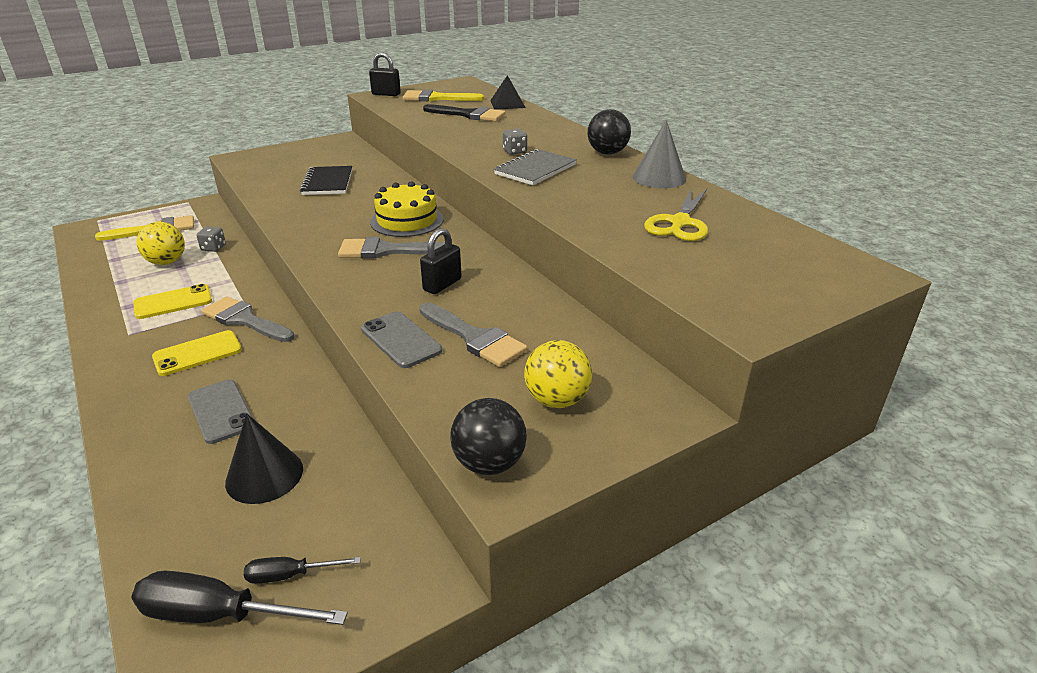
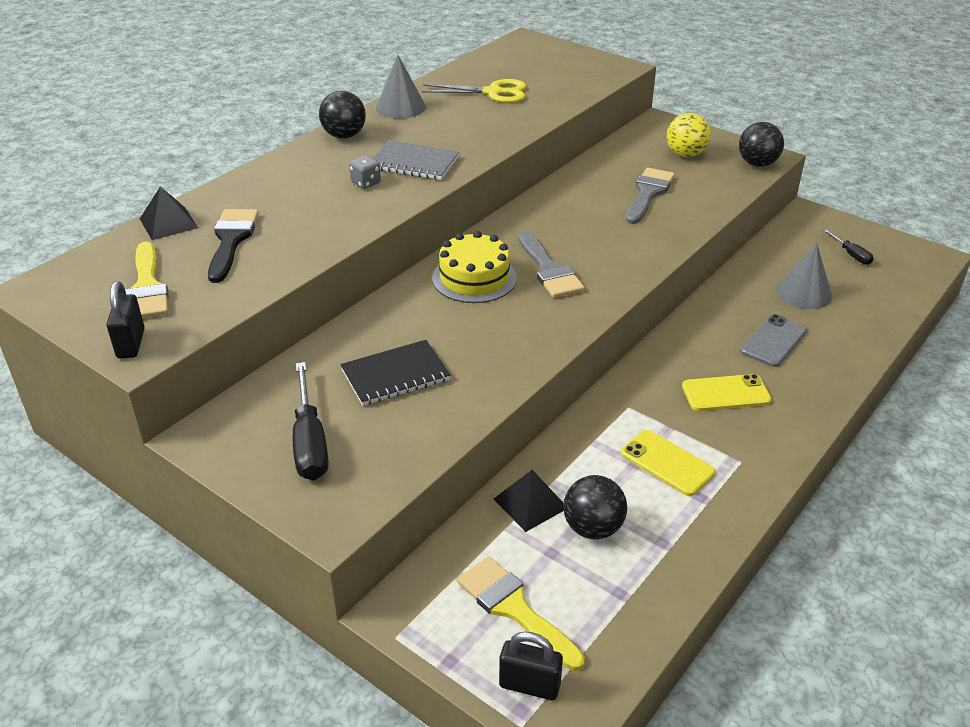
camera: 110 degrees left, 5 degrees up
black screwdriver [131,571,348,625] -> black screwdriver moved to [293,362,329,480]
yellow ball [136,222,185,265] -> black ball [563,475,627,539]
yellow phone [152,330,242,376] -> yellow phone turned 45 degrees counterclockwise [682,374,771,411]
grey dice [196,227,226,252] -> black pyramid [494,470,564,532]
grey brush [201,296,294,342] -> none
black cone [225,413,303,504] -> grey cone [776,242,832,309]
grey phone [361,311,442,368] -> none
black padlock [420,228,462,294] -> black padlock moved to [499,631,563,700]

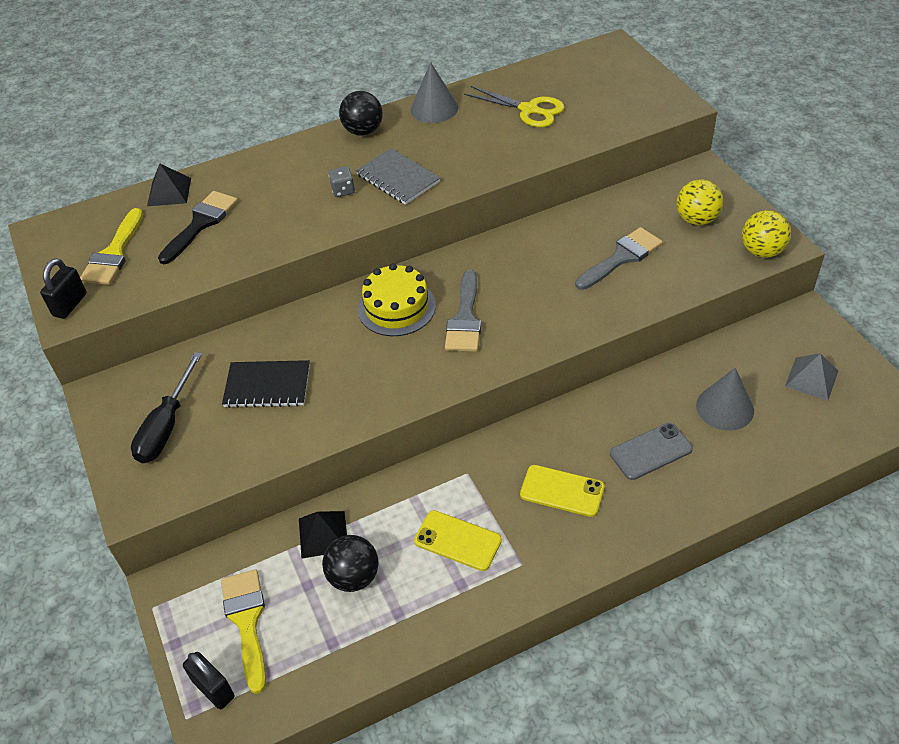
camera: 30 degrees right, 10 degrees up
yellow phone [621,430,715,496] -> yellow phone turned 45 degrees counterclockwise [414,510,502,571]
black ball [739,122,784,167] -> yellow ball [742,210,791,258]
black screwdriver [822,228,874,265] -> grey pyramid [785,353,838,401]

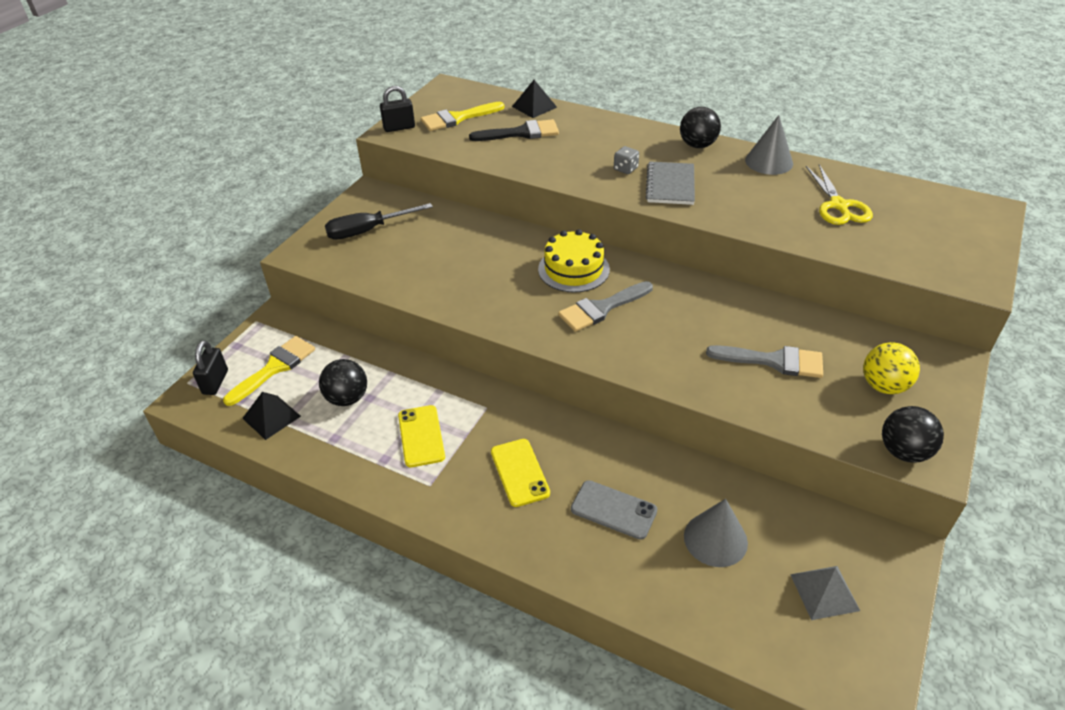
camera: 50 degrees right, 5 degrees down
black notebook [222,360,310,408] -> none
black pyramid [299,511,347,559] -> black pyramid moved to [242,392,301,440]
yellow ball [742,210,791,258] -> black ball [882,406,944,463]

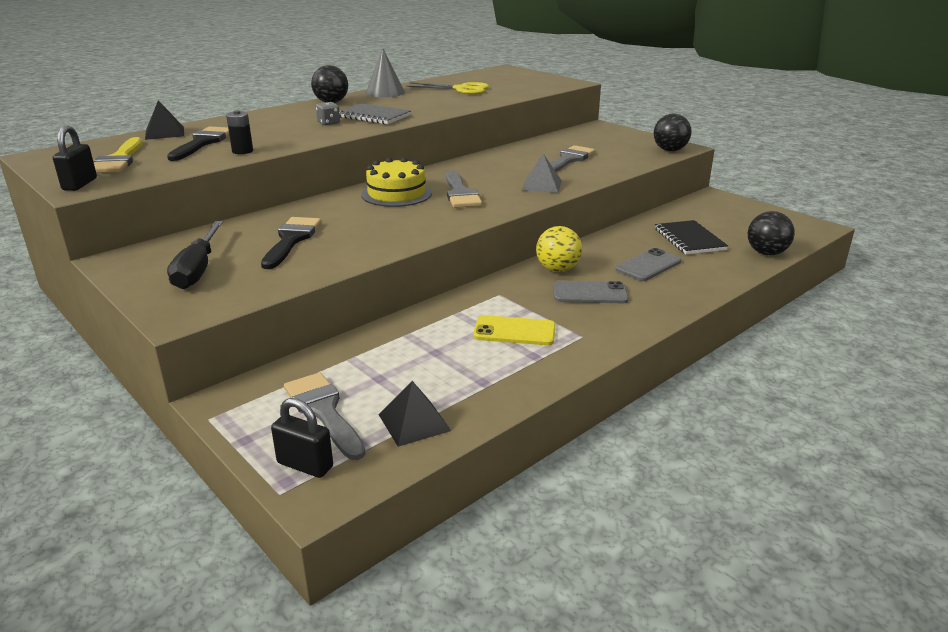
camera: 70 degrees left, 15 degrees down
yellow brush [223,336,315,406] -> grey brush [284,372,366,460]
black ball [319,359,367,406] -> black ball moved to [748,211,795,255]
yellow phone [491,439,550,507] -> grey phone [553,281,629,303]
grey cone [684,499,748,567] -> black notebook [655,220,728,254]
grey pyramid [790,566,860,620] -> grey pyramid moved to [521,153,562,193]
yellow ball [863,342,920,394] -> yellow ball moved to [536,226,582,272]
none -> black battery [226,110,253,154]
none -> black brush [261,217,321,269]

